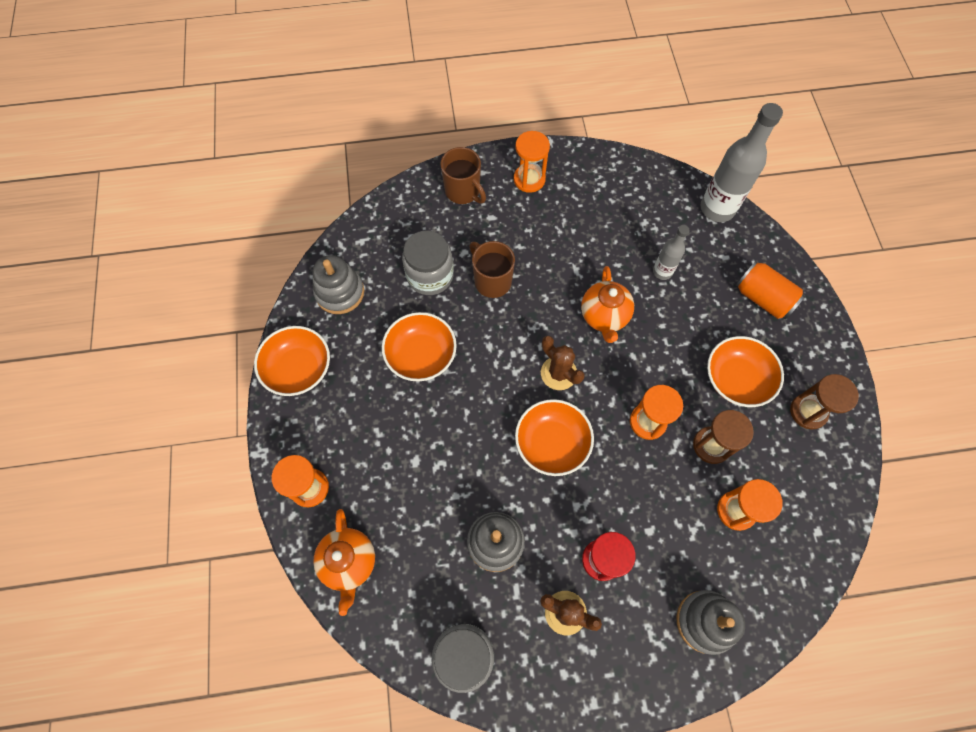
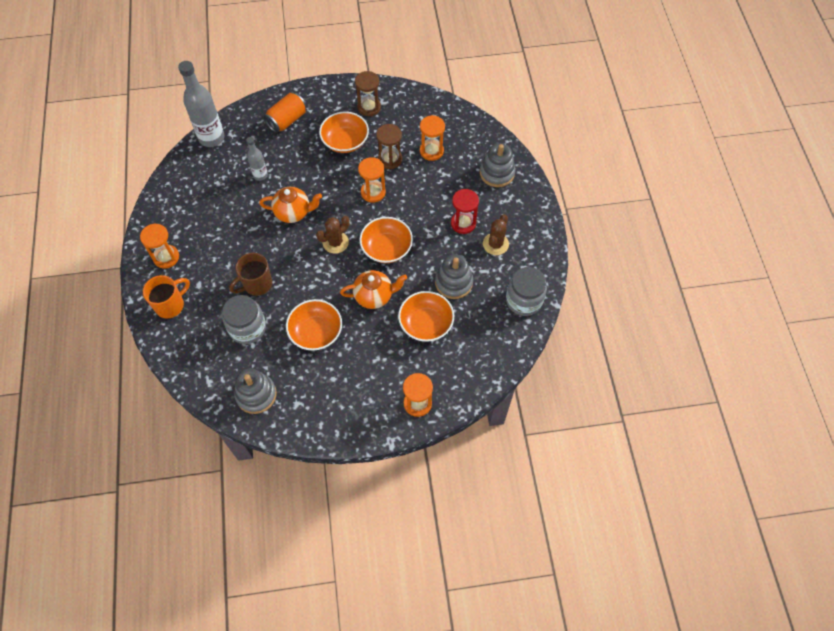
camera: 90 degrees left, 5 degrees down
orange bowl [254,326,330,396] -> orange bowl moved to [398,291,454,342]
orange teapot [313,509,375,616] -> orange teapot moved to [340,270,407,309]
brown mug [440,147,486,204] -> orange mug [143,275,190,318]

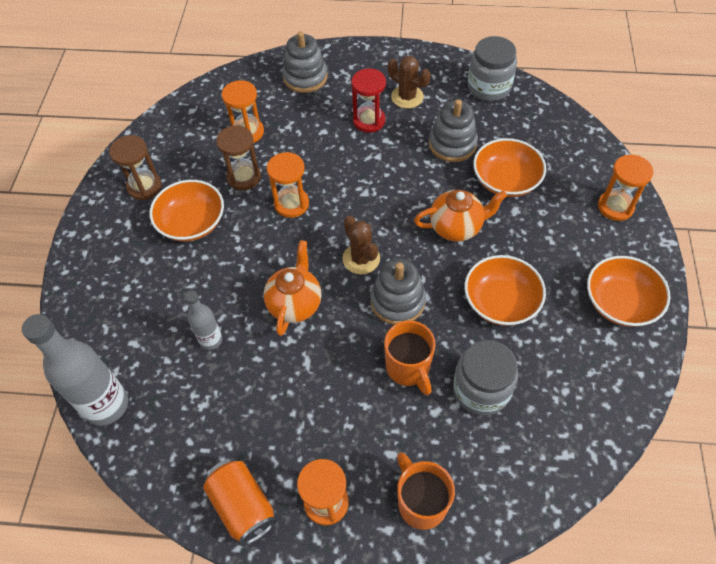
camera: 75 degrees left, 5 degrees down
brown mug [229,253,272,296] -> orange mug [384,320,436,395]
grey stacking toy [234,369,277,414] -> grey stacking toy moved to [370,259,426,325]
orange can [264,93,307,133] -> orange can moved to [203,458,276,546]
orange teapot [340,270,407,309] -> orange teapot turned 75 degrees clockwise [414,190,507,242]
orange bowl [360,217,413,263] -> orange bowl moved to [587,256,670,327]

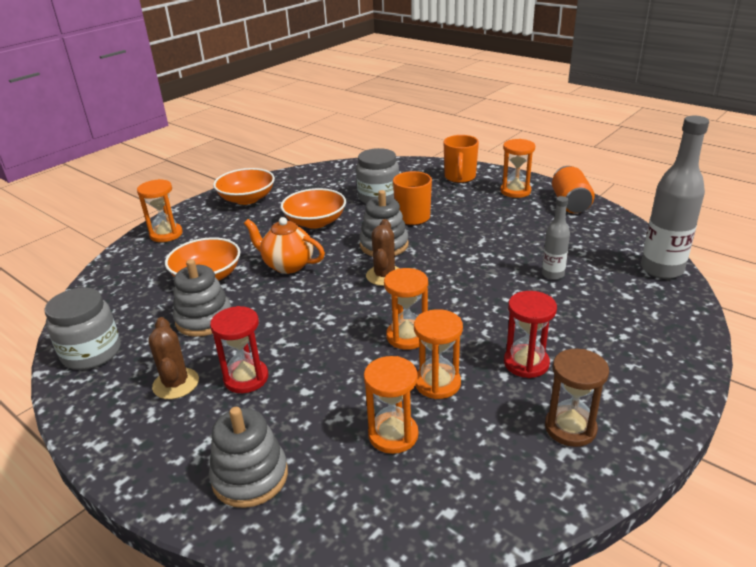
camera: 145 degrees left, 25 degrees down
orange bowl [149,180,224,242] -> red hourglass [504,291,557,378]
brown hourglass [216,125,261,190] -> orange hourglass [414,309,463,399]
orange teapot [264,240,322,336] -> none

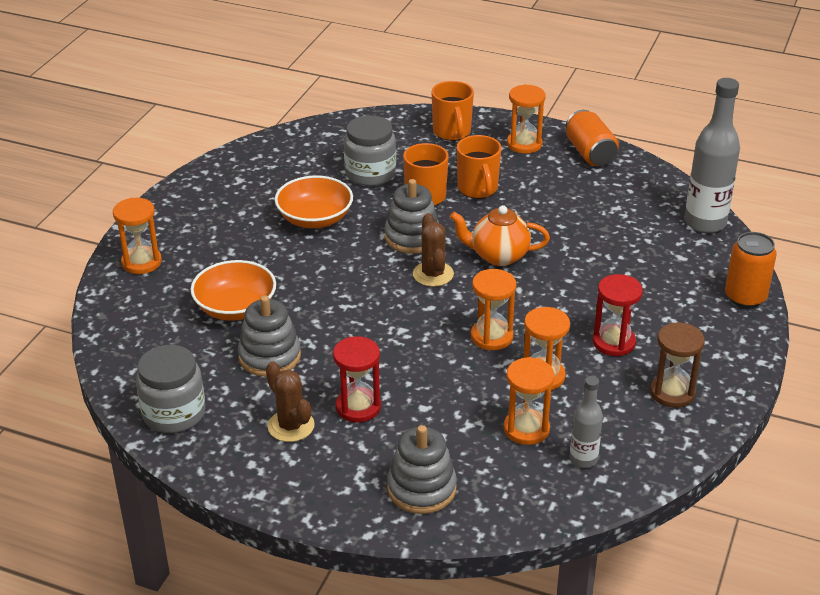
camera: 20 degrees left, 5 degrees up
orange bowl [213,168,275,205] -> none
orange teapot [244,217,325,274] -> orange teapot moved to [450,205,550,266]
grey bottle [542,196,570,280] -> grey bottle moved to [570,376,603,468]
none -> orange mug [457,135,502,199]
none -> orange can [725,232,777,308]

